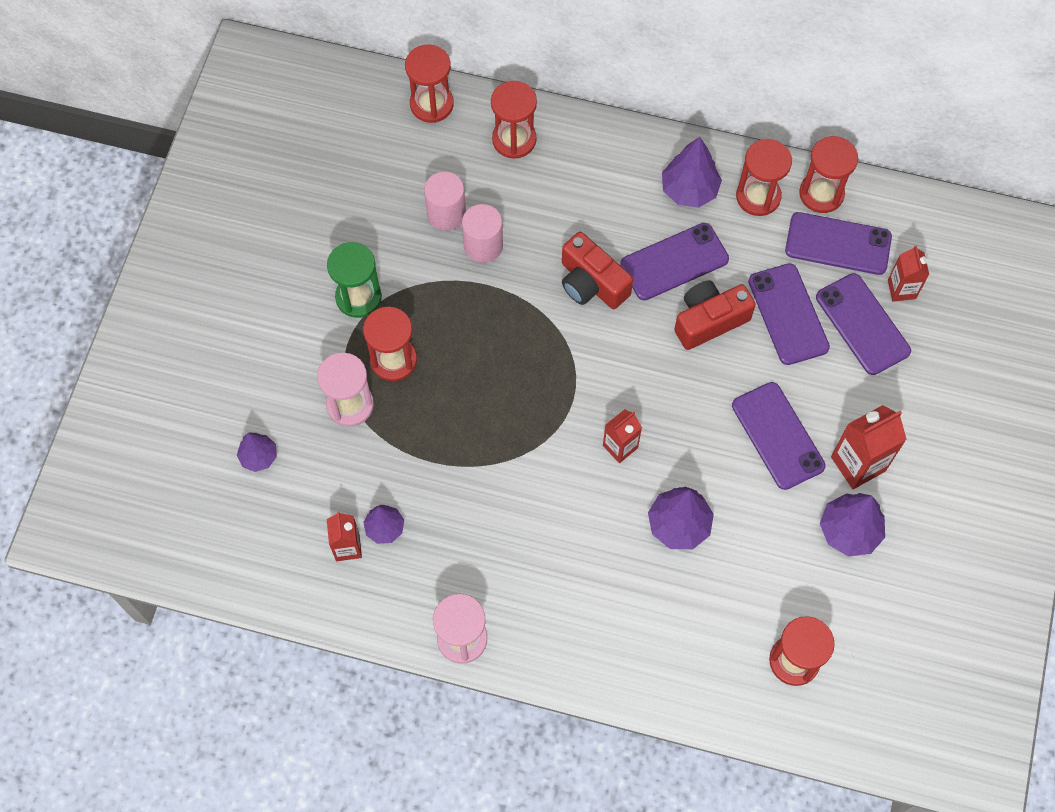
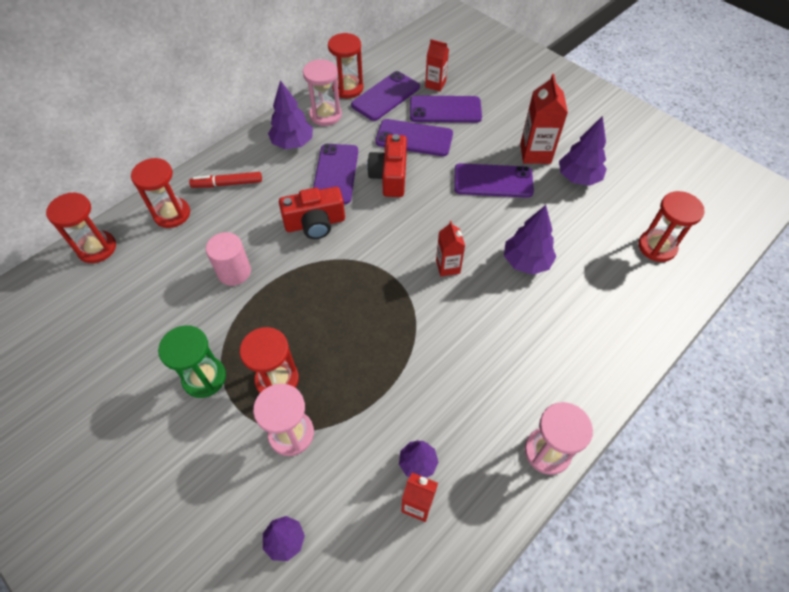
camera: 60 degrees left, 10 degrees down
pink cylinder [424,172,466,231] -> none
red hourglass [736,139,792,216] -> pink hourglass [303,59,342,126]
none -> red marker [189,172,262,188]

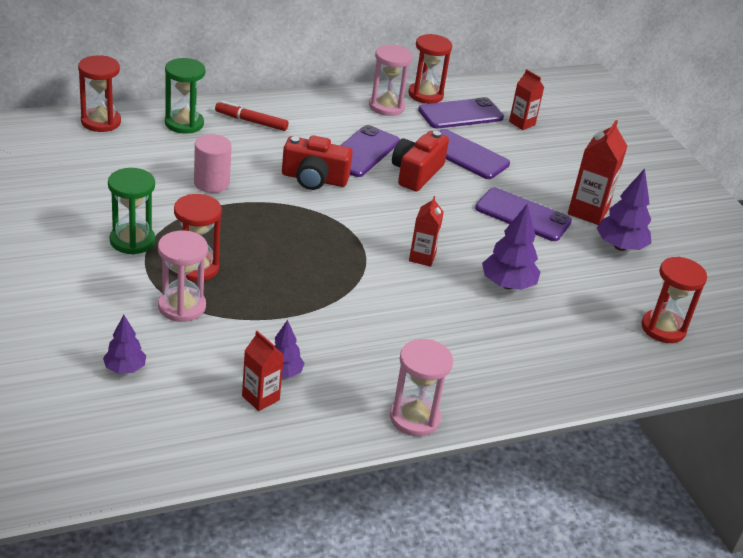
camera: 20 degrees right, 20 degrees down
red hourglass [131,158,190,228] -> green hourglass [165,58,205,134]
purple tree [268,80,313,149] -> none
purple phone [410,96,482,123] -> none

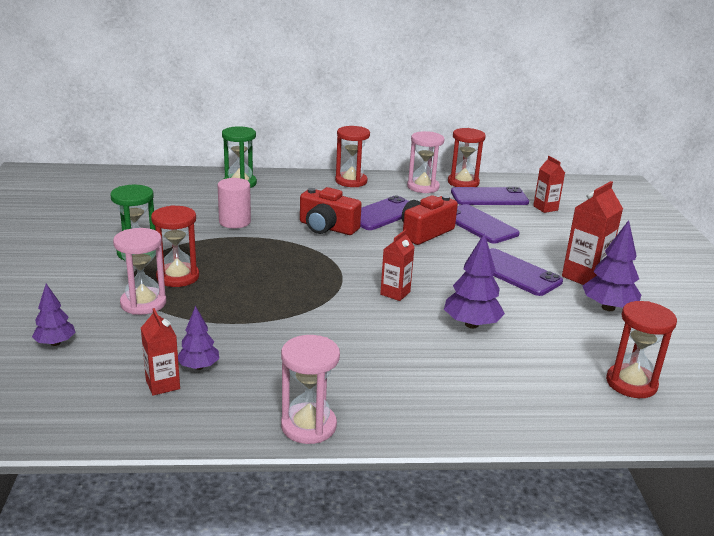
camera: 20 degrees right, 10 degrees down
red hourglass [78,55,121,132] -> red hourglass moved to [335,126,370,187]
red marker [215,101,289,131] -> none

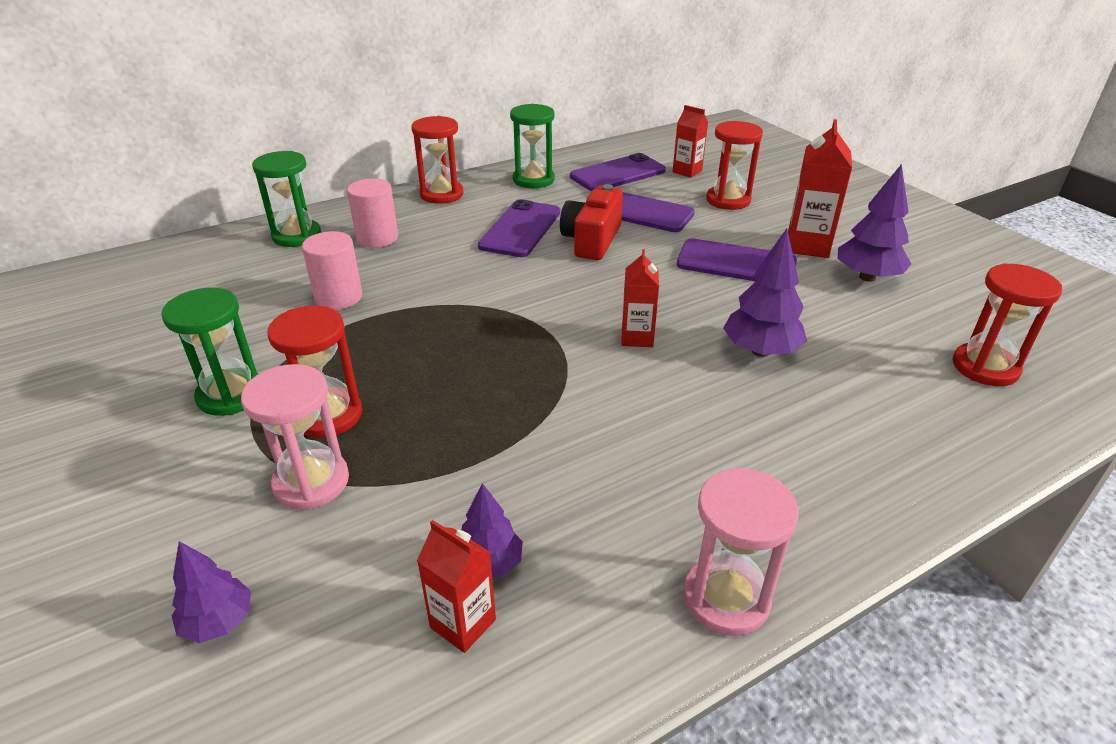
camera: 25 degrees left, 10 degrees up
red camera [300,187,362,235] -> none
pink hourglass [407,131,444,193] -> green hourglass [510,104,555,188]
red hourglass [448,128,486,187] -> red hourglass moved to [706,121,763,210]
none -> pink cylinder [347,178,398,248]

